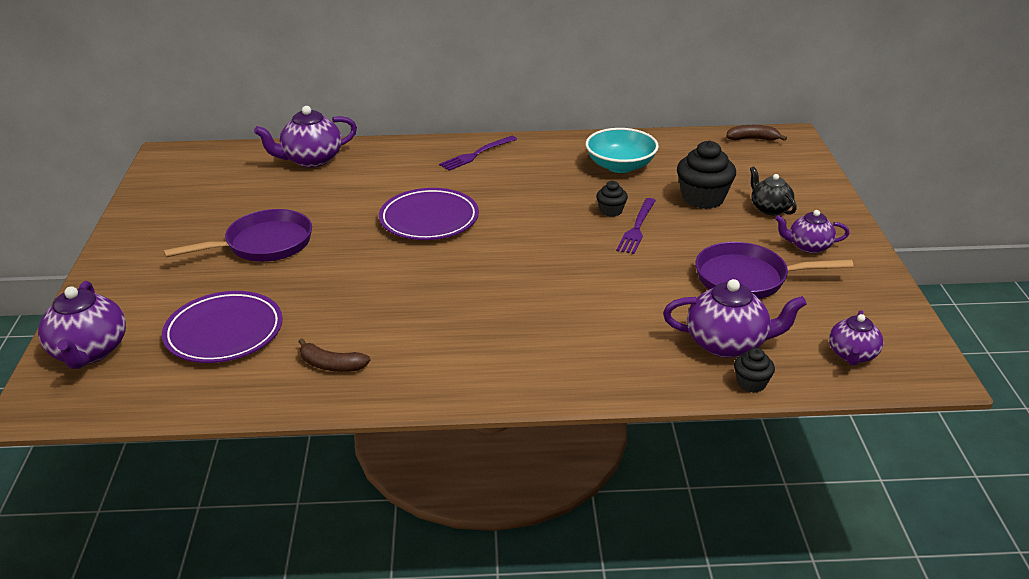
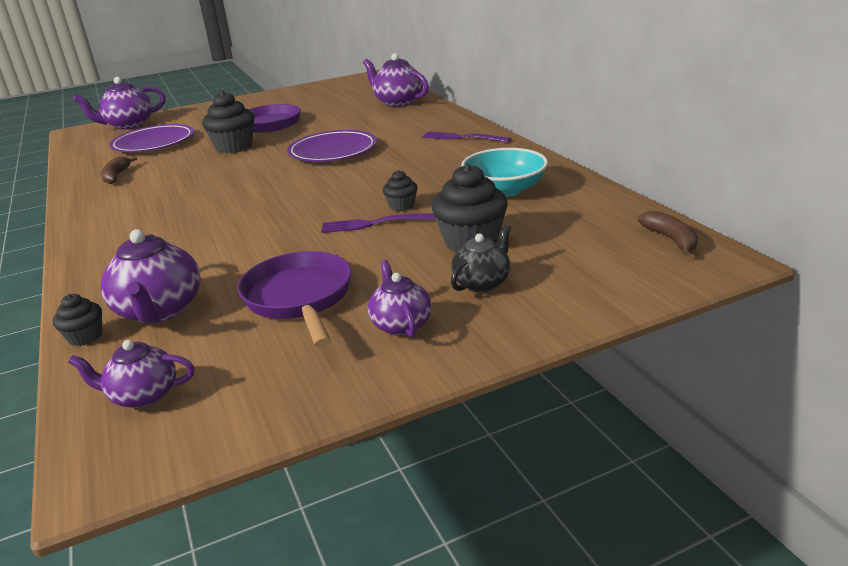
camera: 70 degrees right, 5 degrees down
none -> black cupcake [202,91,255,153]

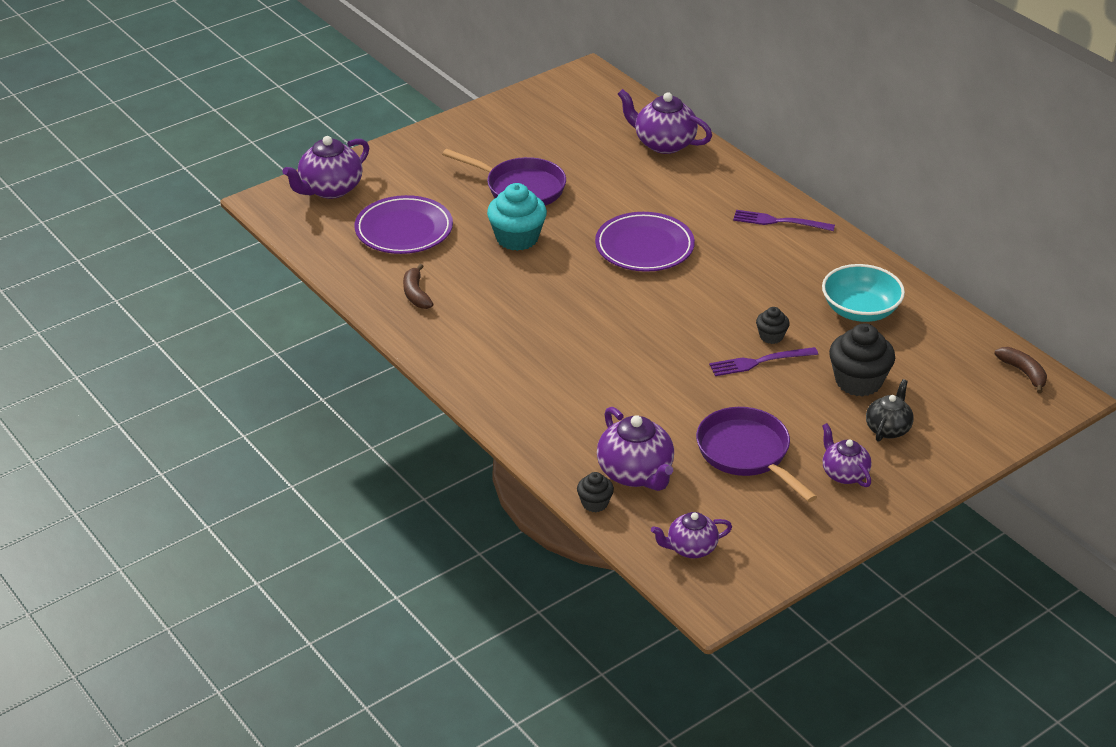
camera: 15 degrees left, 10 degrees up
black cupcake [202,91,255,153] -> turquoise cupcake [487,183,547,251]

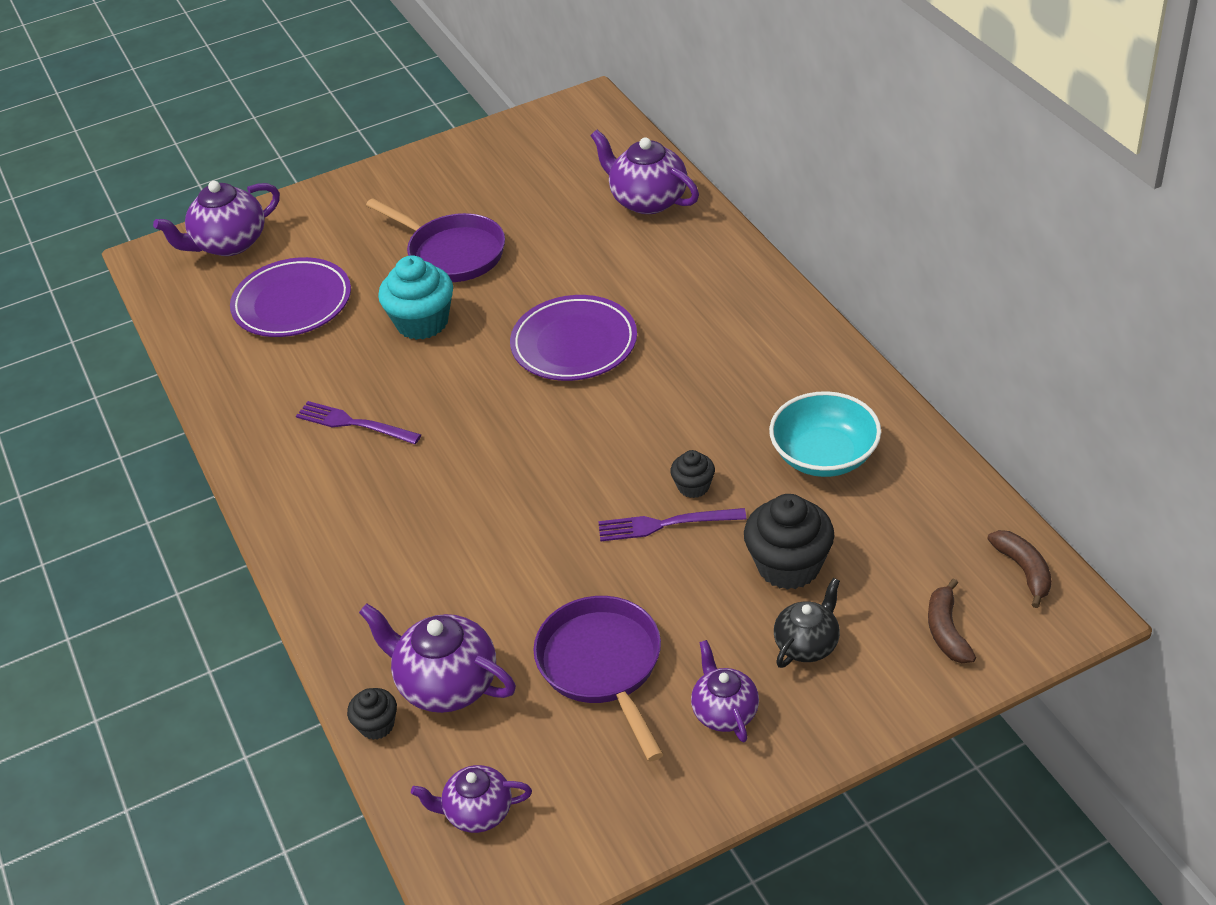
camera: 15 degrees right, 5 degrees up
brown banana [403,264,433,309] -> brown banana moved to [928,578,976,663]
purple teapot [597,407,674,491] -> purple teapot turned 135 degrees clockwise [359,604,516,713]
purple fork [733,210,835,231] -> purple fork moved to [296,401,421,444]

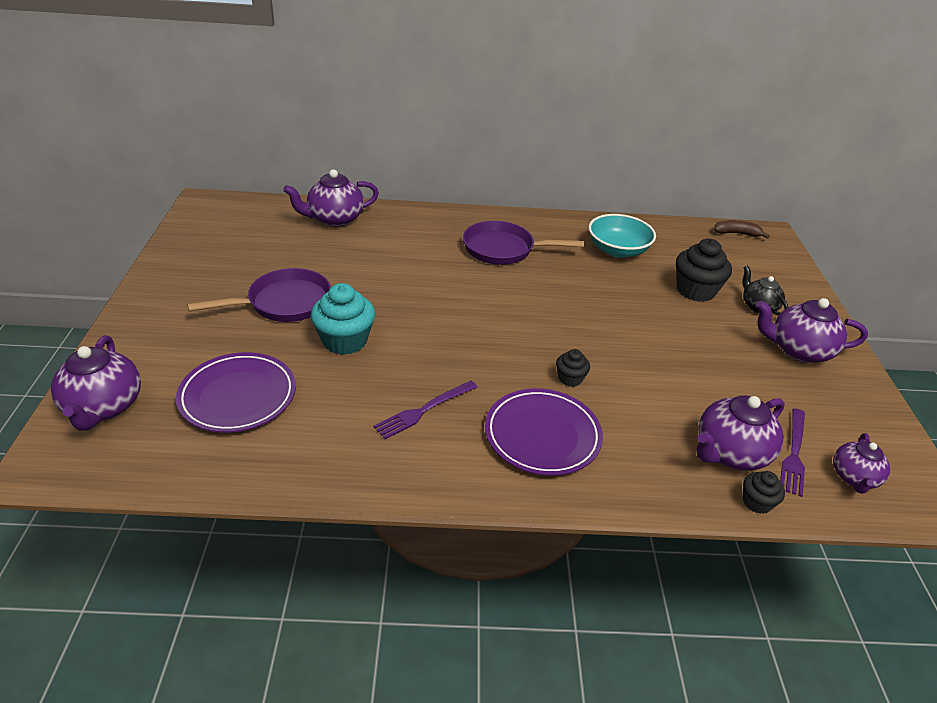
camera: 70 degrees left, 5 degrees down
purple plate [510,295,637,381] -> purple plate moved to [485,388,603,476]
purple pan [533,596,663,762] -> purple pan moved to [463,221,584,265]
purple fork [598,508,746,542] -> purple fork moved to [780,408,805,497]
black cupcake [670,450,715,498] -> black cupcake moved to [556,349,590,387]
purple teapot [691,640,759,742] -> purple teapot [756,298,868,363], size x1.59
brown banana [928,578,976,663] -> none

